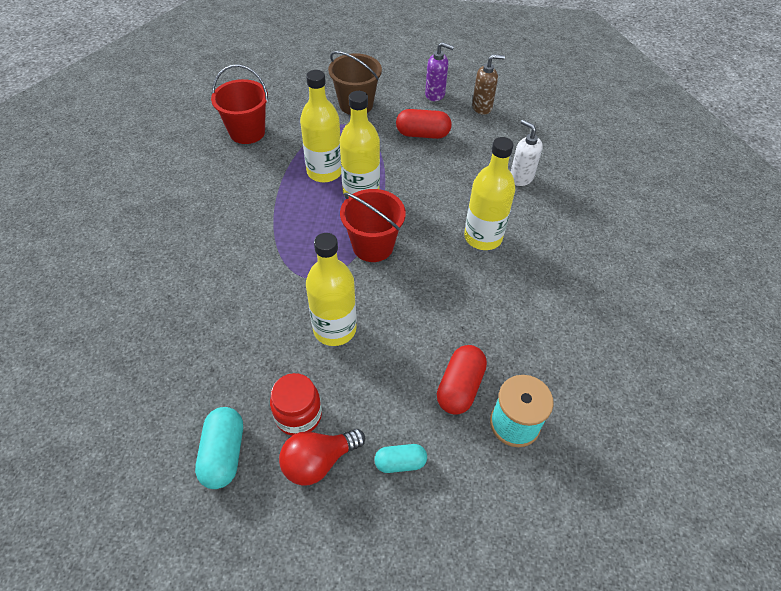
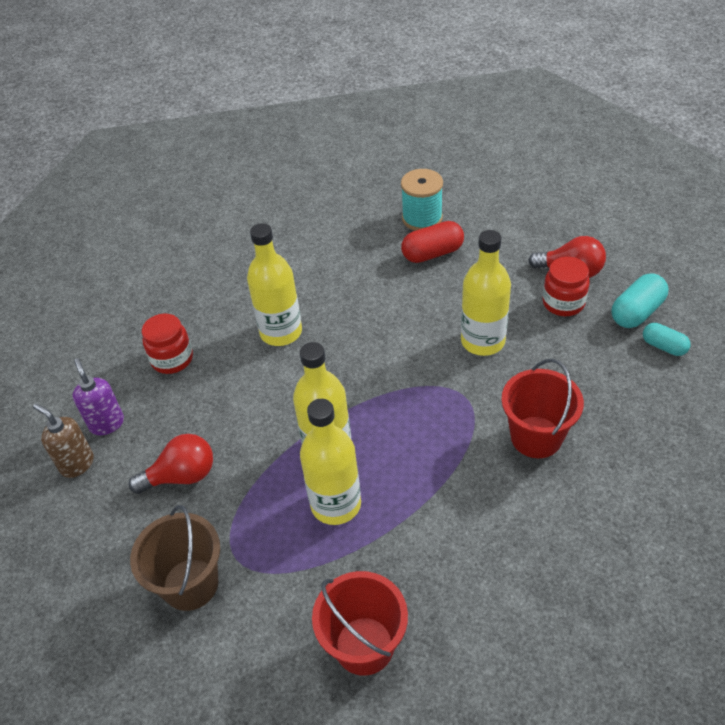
camera: 130 degrees left, 5 degrees down
red bucket [340,189,406,262] -> red bucket moved to [501,359,584,458]
turquoise capsule [375,444,427,473] -> turquoise capsule moved to [643,323,691,356]
red capsule [396,109,452,139] -> red light bulb [128,434,213,494]
purple soap dispenser [425,42,454,101] -> purple soap dispenser moved to [72,358,124,435]
white soap dispenser [511,120,543,186] -> red jar [142,313,193,374]

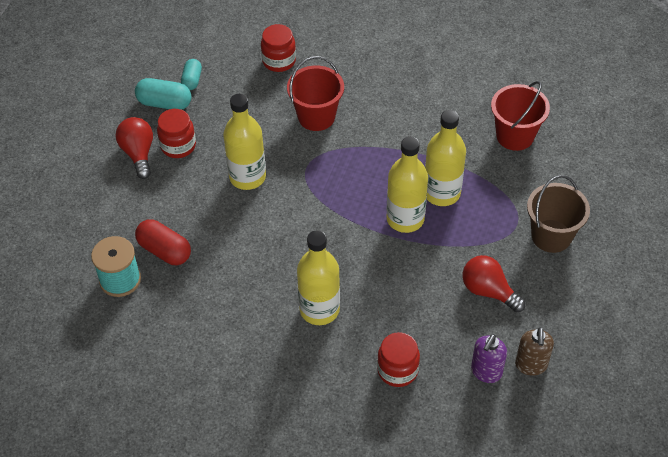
camera: 125 degrees left, 5 degrees up
none -> red jar [261,24,296,72]

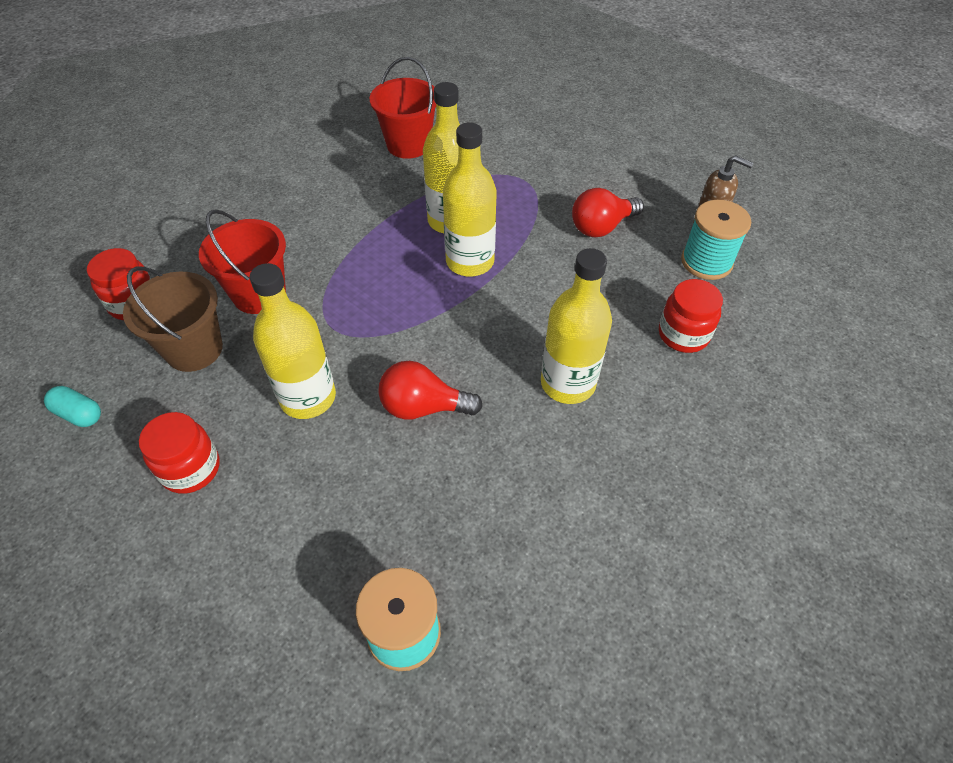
camera: 70 degrees left, 0 degrees up
red light bulb [116,117,153,179] -> red light bulb moved to [378,361,483,420]
turquoise capsule [135,78,191,110] -> none
red capsule [135,219,191,265] -> none
purple soap dispenser [471,334,507,383] -> turquoise spool [681,200,751,280]
brown bucket [527,175,590,253] -> brown bucket moved to [123,266,223,372]

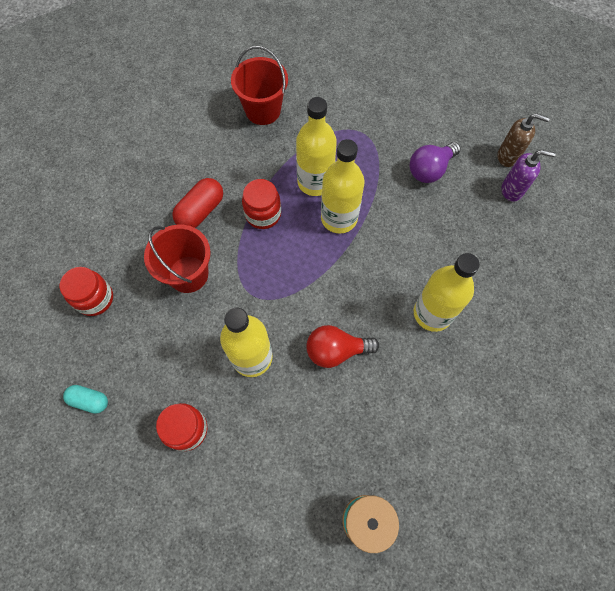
camera: 10 degrees left, 15 degrees up
brown bucket [123,266,223,372] -> none
red light bulb [572,188,644,237] -> purple light bulb [410,142,461,183]
red jar [659,279,723,353] -> red jar moved to [242,179,281,229]
turquoise spool [681,200,751,280] -> purple soap dispenser [502,150,556,202]
none -> red capsule [172,178,223,228]

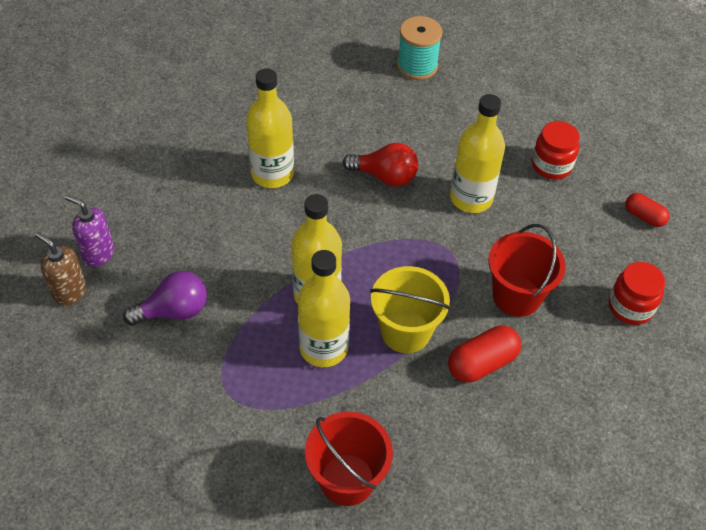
camera: 160 degrees left, 15 degrees down
turquoise capsule [63,385,108,414] -> red capsule [625,193,670,227]
red jar [242,179,281,229] -> yellow bucket [370,266,451,353]

